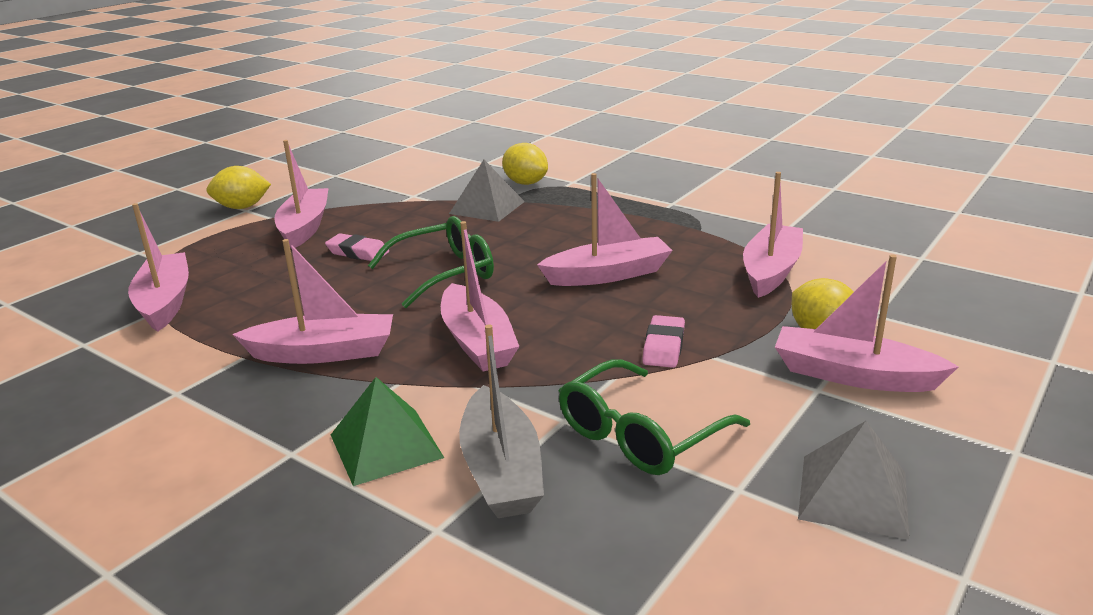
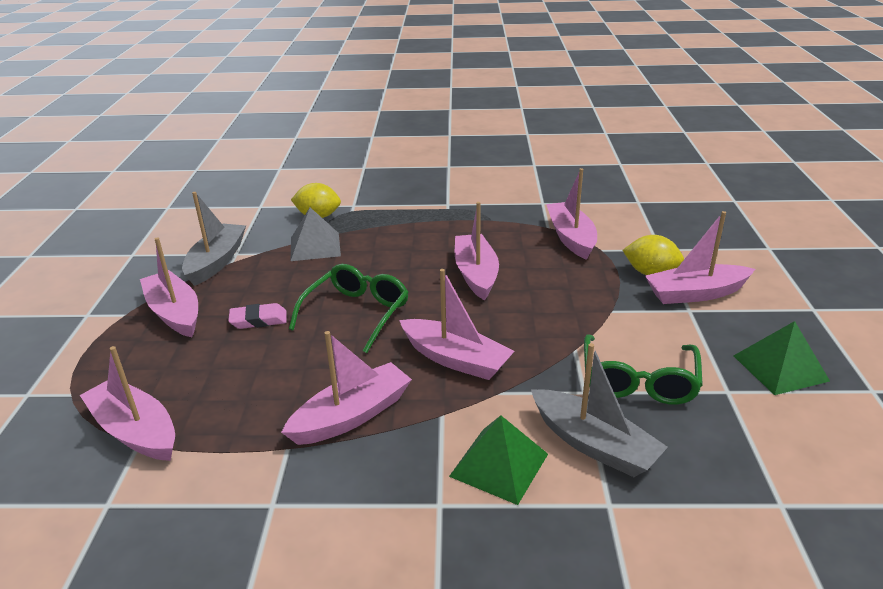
camera: 35 degrees left, 5 degrees up
yellow lemon [206,166,271,209] -> none
pink boat [537,173,673,286] -> pink boat turned 45 degrees counterclockwise [455,202,499,301]
pink eraser [642,315,685,368] -> none
grey pyramid [798,421,909,539] -> green pyramid [734,321,830,395]
none -> grey boat [182,192,246,286]

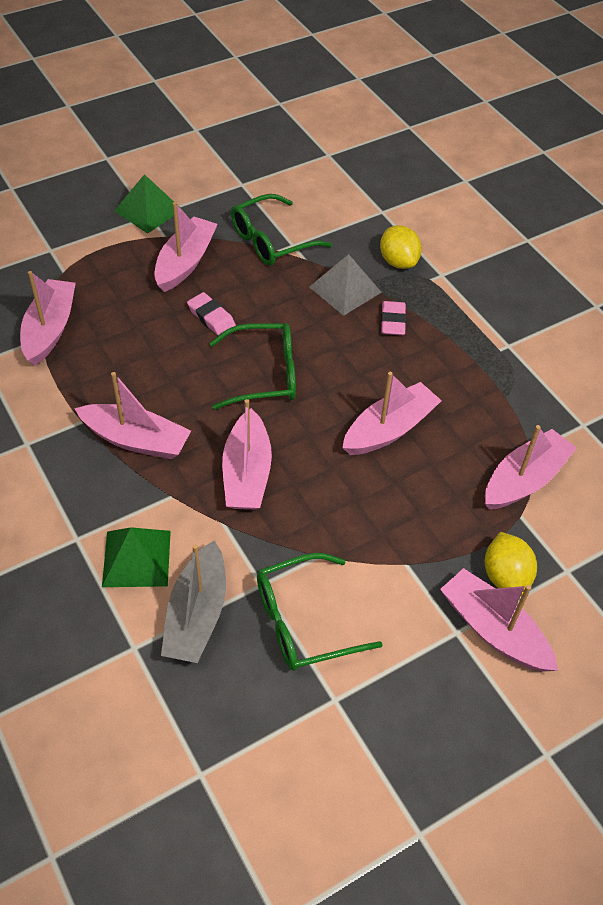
camera: 55 degrees right, 20 degrees up
grey boat [182,192,246,286] -> green glasses [231,194,332,266]
green pyramid [734,321,830,395] -> green pyramid moved to [114,174,183,234]
none -> pink eraser [381,301,406,336]

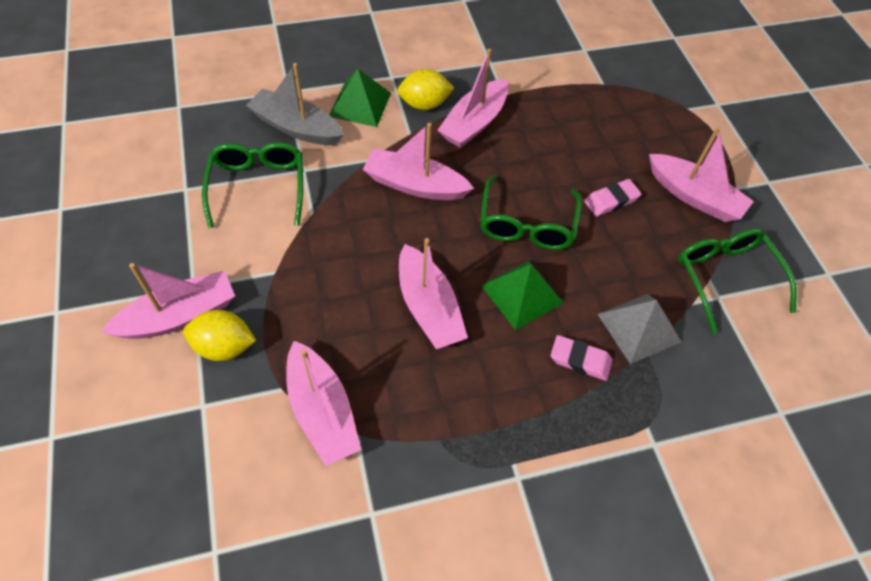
camera: 105 degrees right, 5 degrees up
pink boat [20,271,76,366] -> none
green pyramid [114,174,183,234] -> green pyramid moved to [481,261,563,330]
yellow lemon [380,225,422,269] -> yellow lemon moved to [397,69,454,110]

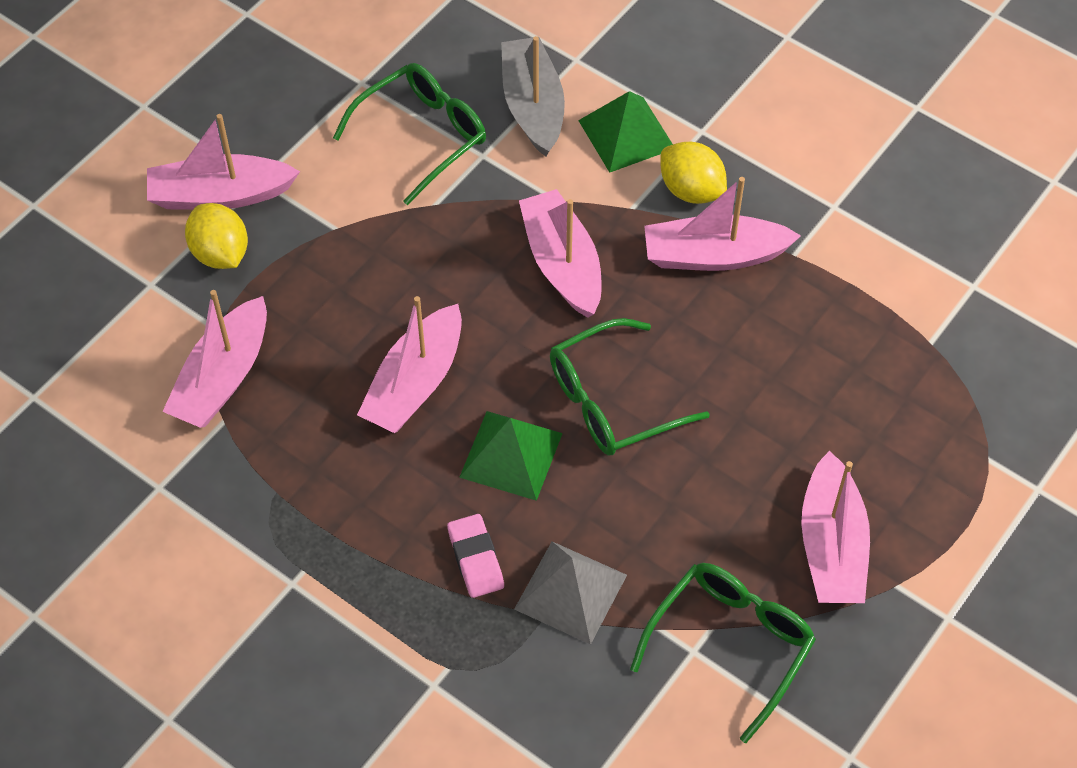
camera: 55 degrees right, 0 degrees up
pink boat [101,263,235,339] -> pink boat turned 150 degrees clockwise [147,114,300,210]
pink eraser [584,179,641,217] -> none

